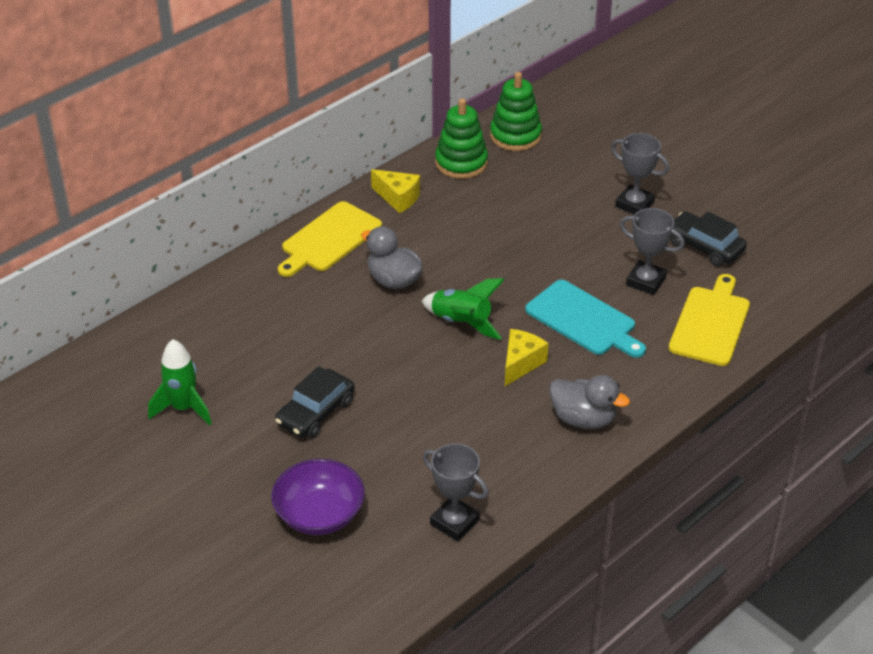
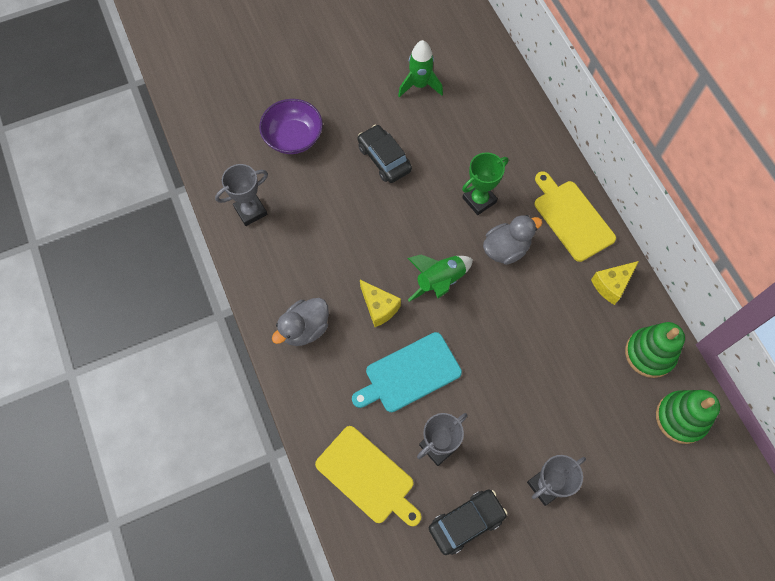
camera: 110 degrees right, 25 degrees up
none -> green trophy [462,152,508,215]

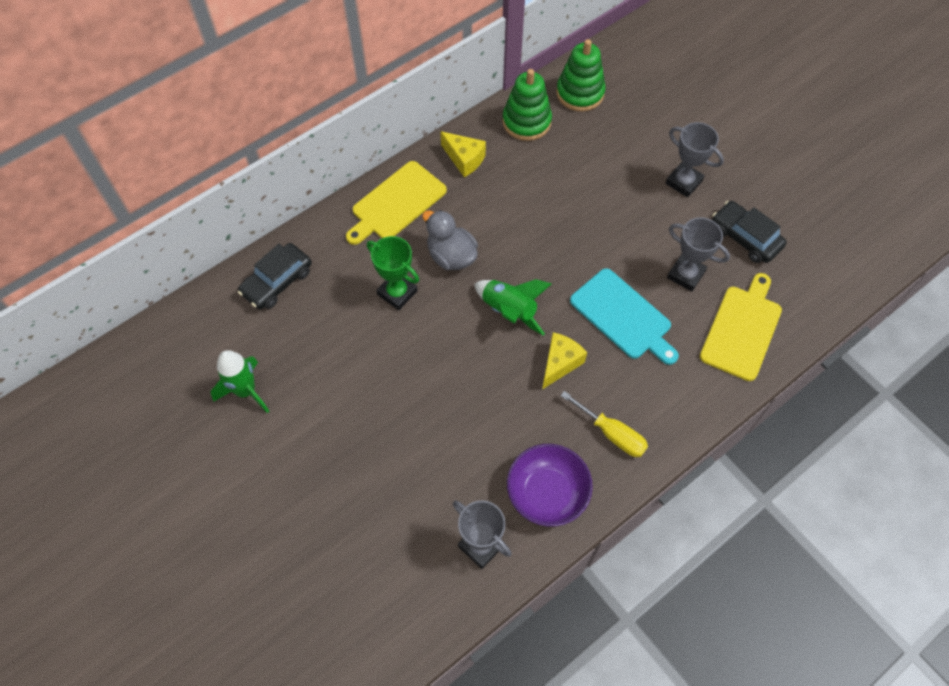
camera: 105 degrees left, 5 degrees down
purple bowl [259,99,323,154] -> purple bowl moved to [507,444,593,527]
grey duck [272,298,329,346] -> yellow screwdriver [560,391,648,457]
black car [358,125,412,183] -> black car moved to [238,243,312,309]

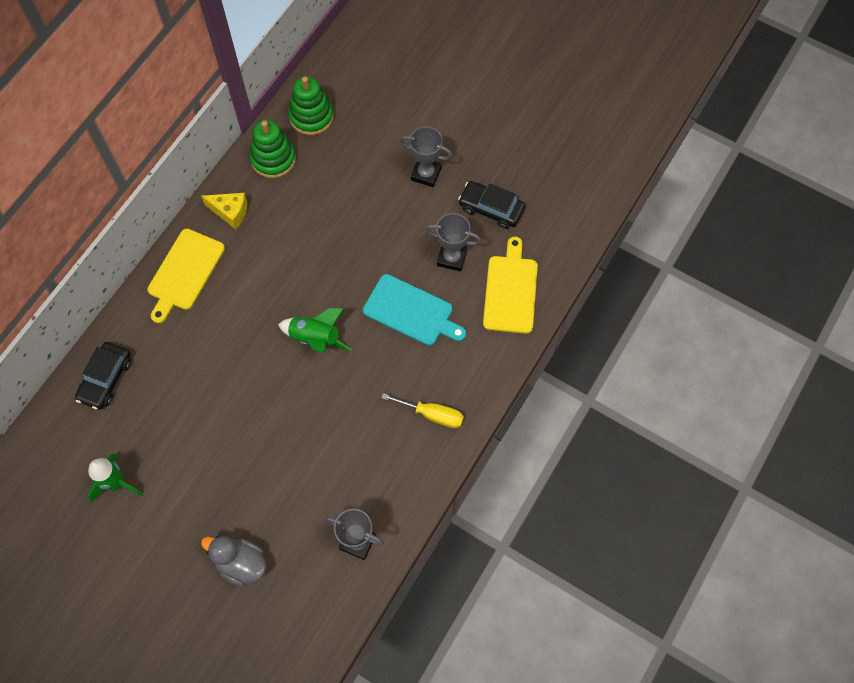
camera: 20 degrees left, 5 degrees up
green trophy [367,236,419,310] -> none
grey duck [422,210,478,270] -> grey duck moved to [201,536,266,587]
purple bowl [507,444,593,527] -> none
yellow cheese [542,332,587,389] -> none

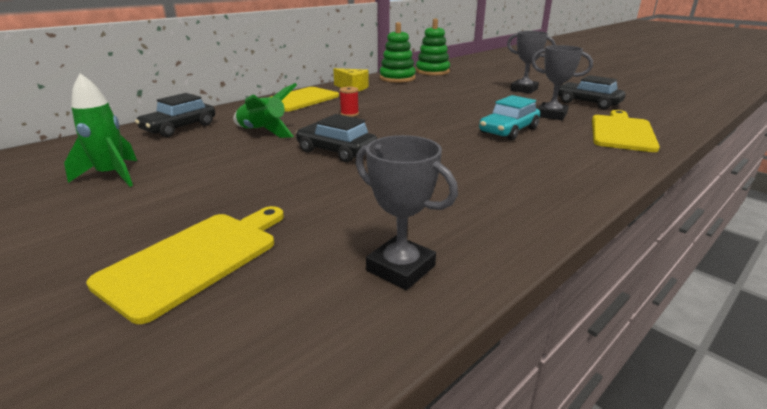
camera: 15 degrees right, 40 degrees down
grey duck [201,536,266,587] -> yellow cutting board [86,206,284,324]
green rocket [278,308,352,353] -> green rocket moved to [233,83,297,138]
turquoise cutting board [363,274,466,346] -> turquoise car [479,95,540,140]
yellow screwdriver [381,393,464,428] -> none
none -> black car [296,114,377,162]
none -> red spool [339,87,359,117]

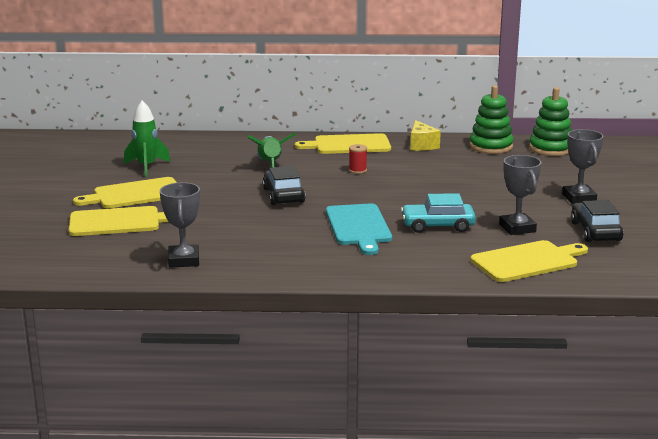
camera: 45 degrees right, 5 degrees down
black car [135,93,215,137] -> none
none -> yellow cutting board [73,177,177,208]
none -> turquoise cutting board [326,203,392,255]

